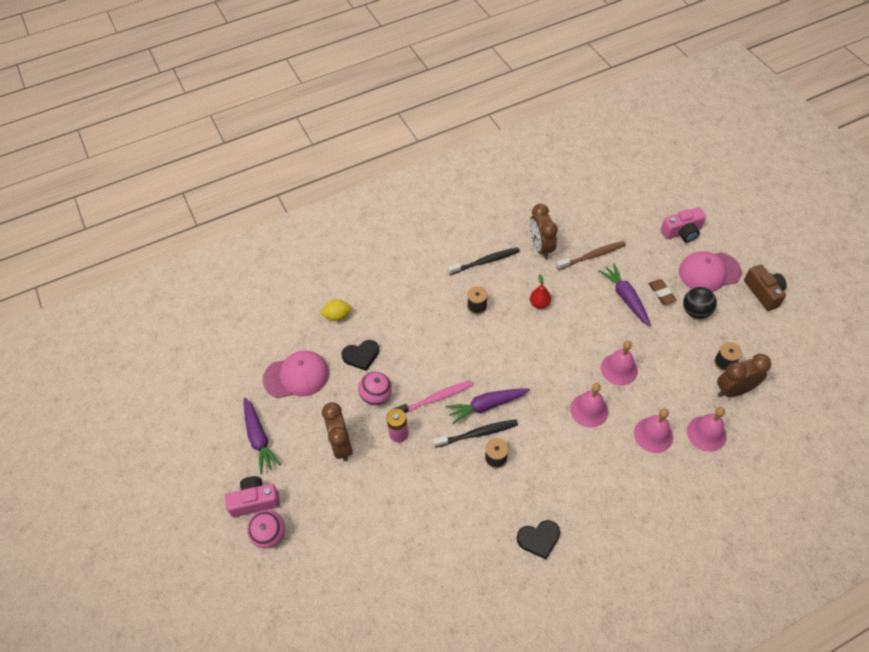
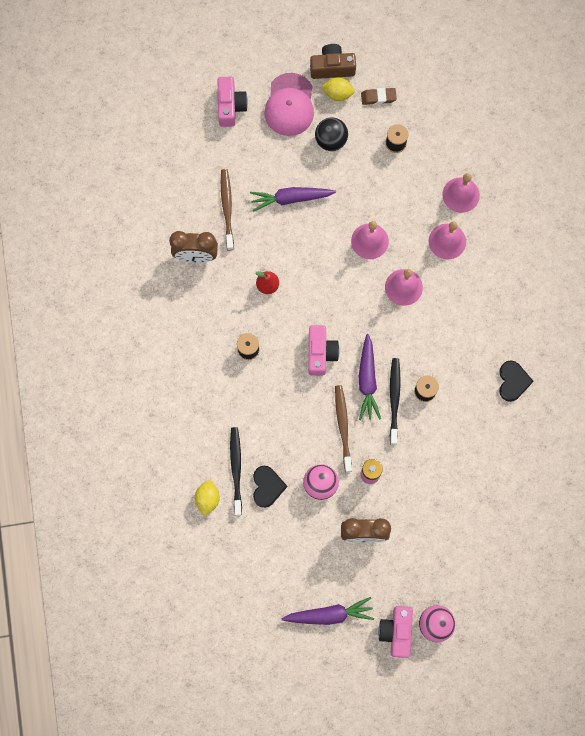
camera: 75 degrees left, 20 degrees up
pink cap [263,350,329,398] -> none
pink toothbrush [394,380,473,414] -> brown toothbrush [335,385,352,472]
black toothbrush [448,247,520,275] -> black toothbrush moved to [230,427,242,516]
brown eraser [649,279,677,305] -> brown eraser moved to [361,88,397,105]
brown clock [717,354,771,397] -> none
none -> pink camera [308,325,339,376]
none -> yellow lemon [321,77,355,101]

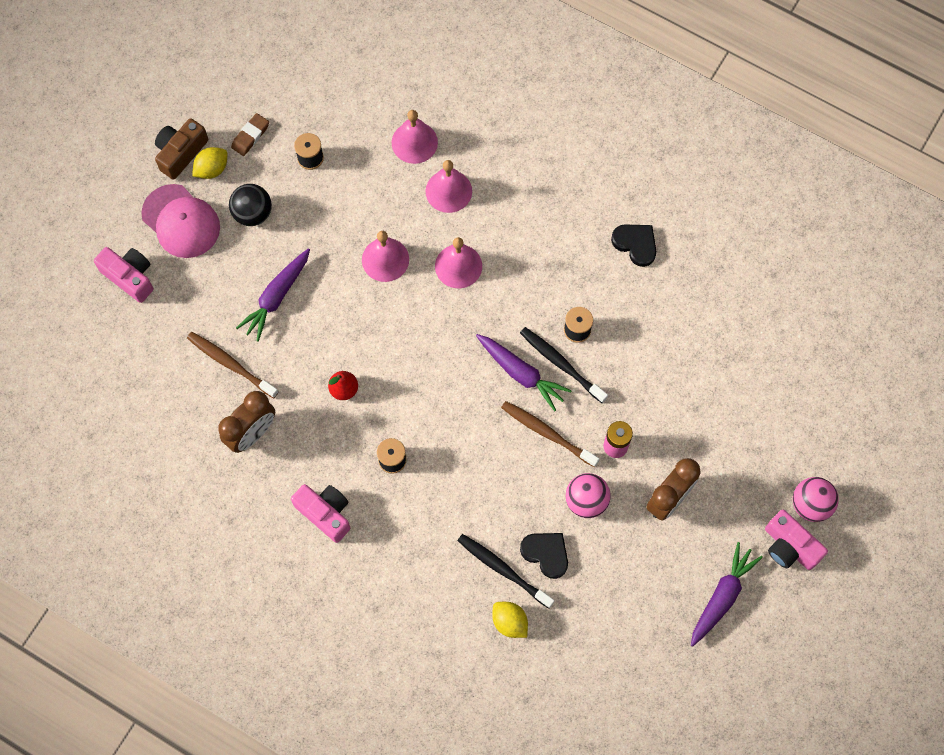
camera: 50 degrees left, 5 degrees down
pink camera [308,325,339,376] -> pink camera moved to [291,484,350,543]

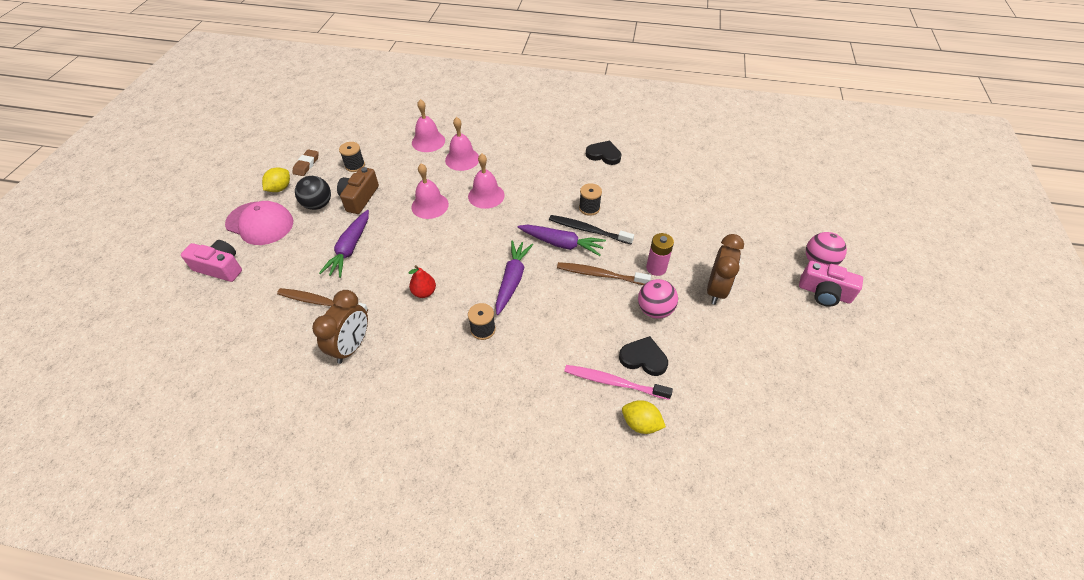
camera: 20 degrees left, 20 degrees down
brown camera [155,118,208,180] -> brown camera moved to [337,167,379,214]
pink camera [291,484,350,543] -> none
black toothbrush [457,534,555,608] -> pink toothbrush [564,365,673,400]
purple carrot [691,542,763,647] -> purple carrot moved to [495,240,533,315]

